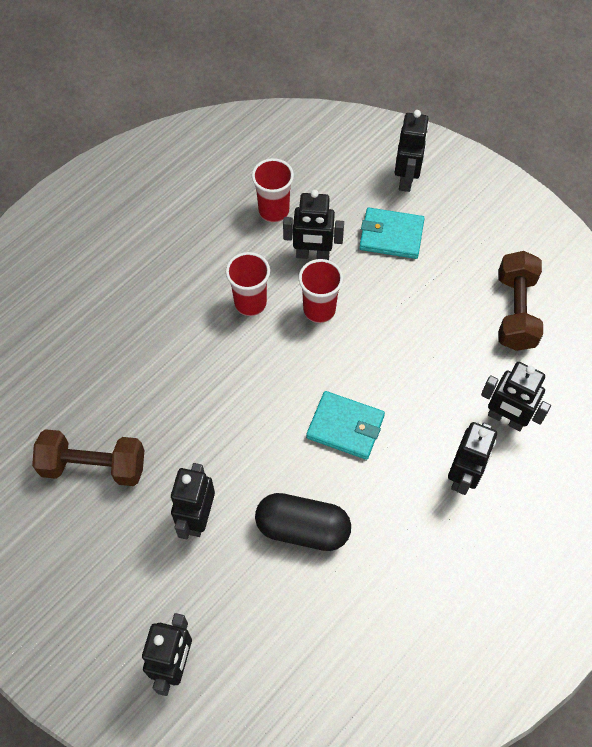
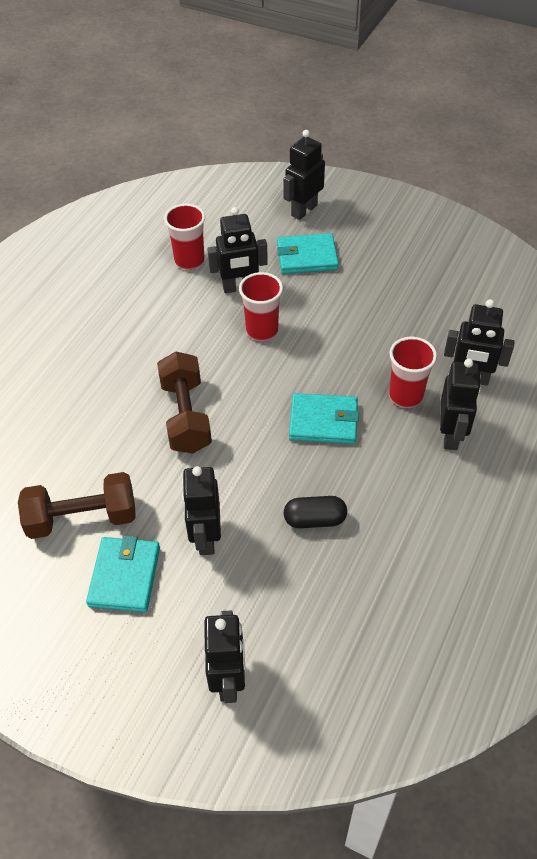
camera: 15 degrees left, 10 degrees down
red cup [226,252,270,316] -> red cup moved to [389,337,437,408]
black capsule [255,493,351,551] -> black capsule [284,496,347,528], size x0.64
black robot [395,110,429,192] -> black robot turned 135 degrees counterclockwise [284,130,325,220]
brown dumbbell [499,251,543,351] -> brown dumbbell moved to [157,352,212,454]
none -> turquoise wallet [86,536,160,612]

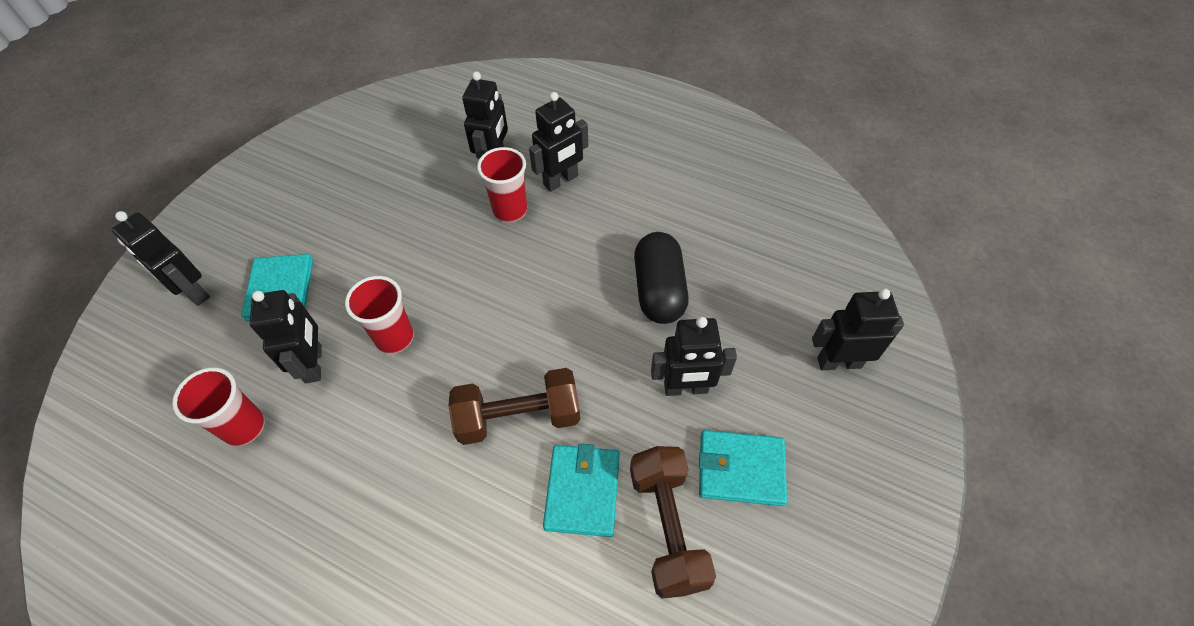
camera: 90 degrees left, 5 degrees up
black capsule [284,496,347,528] -> black capsule [634,232,689,324], size x1.57
turquoise wallet [289,393,359,444] -> turquoise wallet moved to [543,443,620,537]
black robot [440,358,481,450] -> black robot turned 135 degrees clockwise [529,92,588,192]

